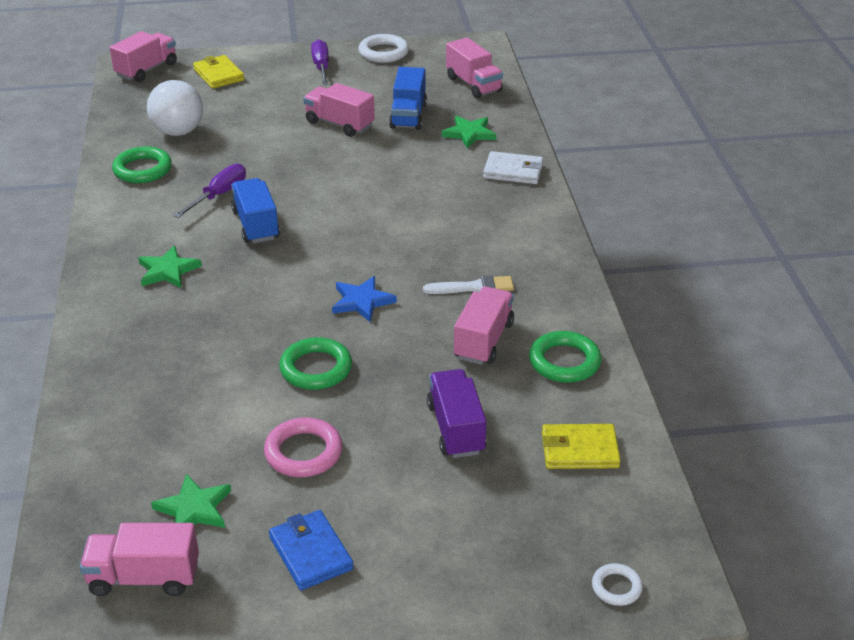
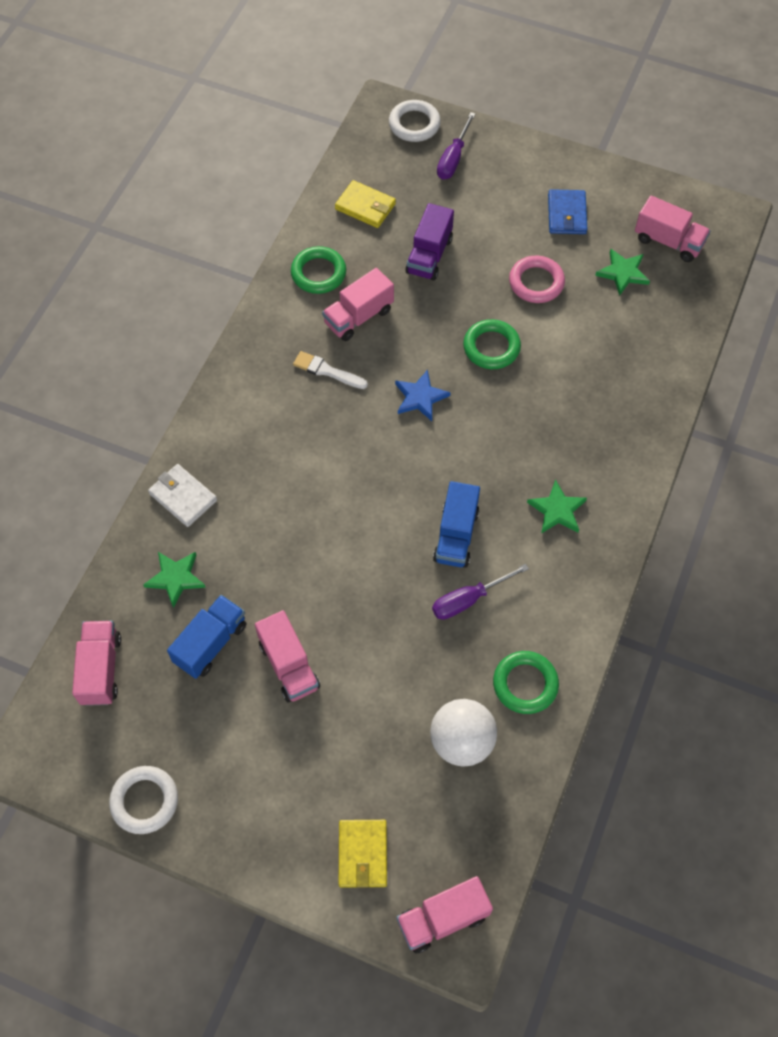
camera: 150 degrees left, 25 degrees up
purple screwdriver [311,39,329,85] -> purple screwdriver moved to [437,112,475,180]
white ring [592,563,643,606] -> white ring [389,100,441,142], size x1.74

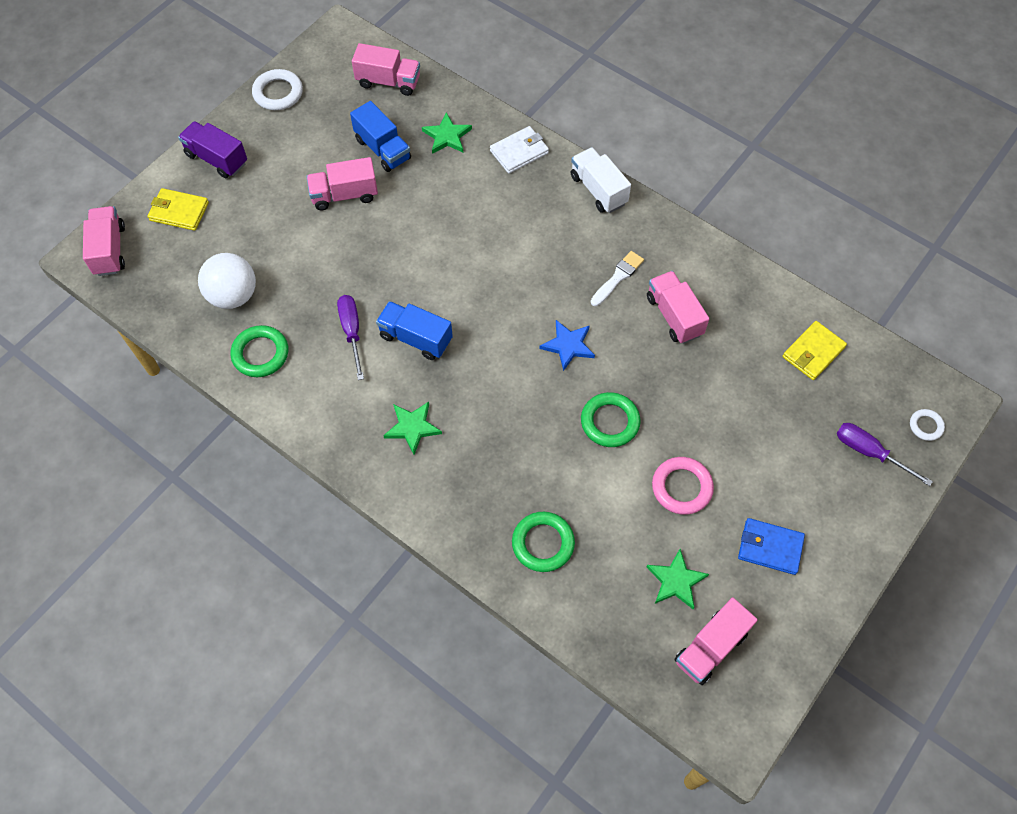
camera: 105 degrees right, 0 degrees up
green ring [291,246,346,294] -> green ring moved to [512,512,575,572]
white ring [389,100,441,142] -> white ring [910,409,945,441], size x0.58
purple truck [405,203,454,281] -> purple truck moved to [178,121,247,178]
none -> white truck [571,147,631,213]

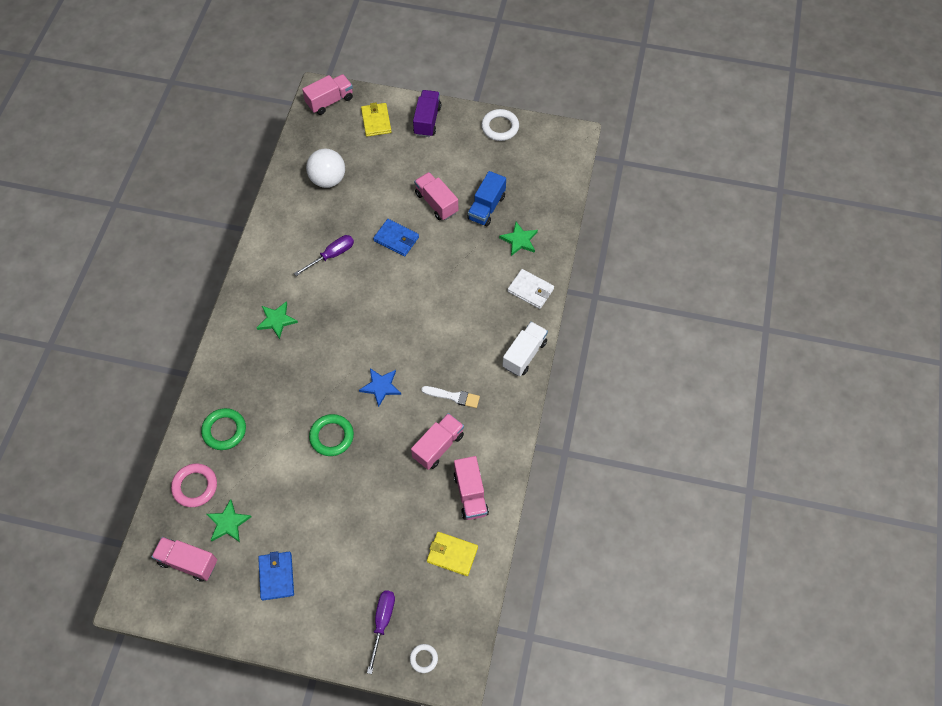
camera: 65 degrees right, 0 degrees up
green ring [230,325,288,377] -> none
pink truck [352,43,420,96] -> pink truck moved to [454,456,489,520]
blue truck [376,301,453,360] -> none
pink ring [652,457,714,515] -> pink ring moved to [171,463,217,507]
none -> blue wallet [373,219,419,257]

